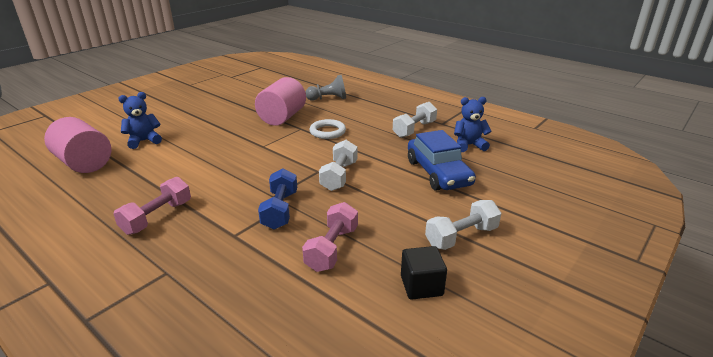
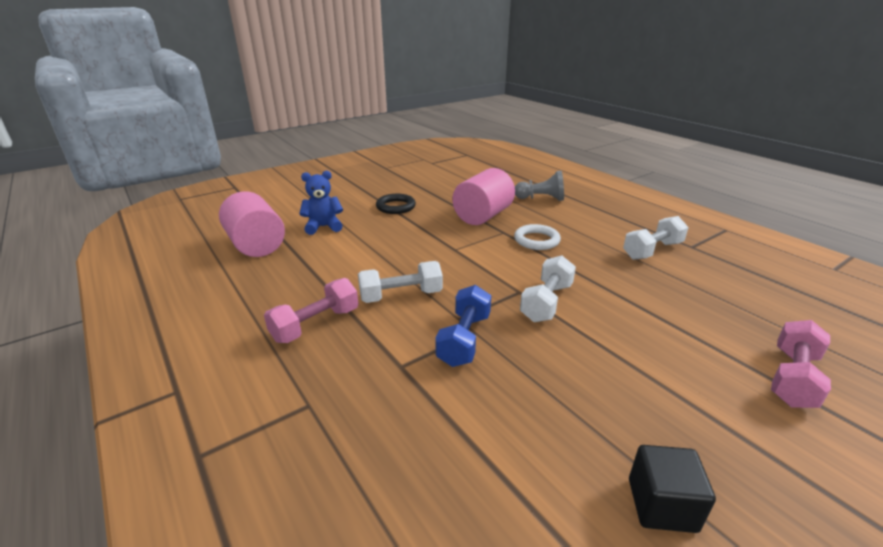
camera: 15 degrees right, 0 degrees up
pink dumbbell [302,202,358,272] -> pink dumbbell moved to [771,320,831,408]
blue car [408,130,476,191] -> none
white dumbbell [425,200,501,250] -> white dumbbell moved to [358,261,443,303]
blue teddy bear [454,97,492,152] -> none
none -> black ring [376,194,416,214]

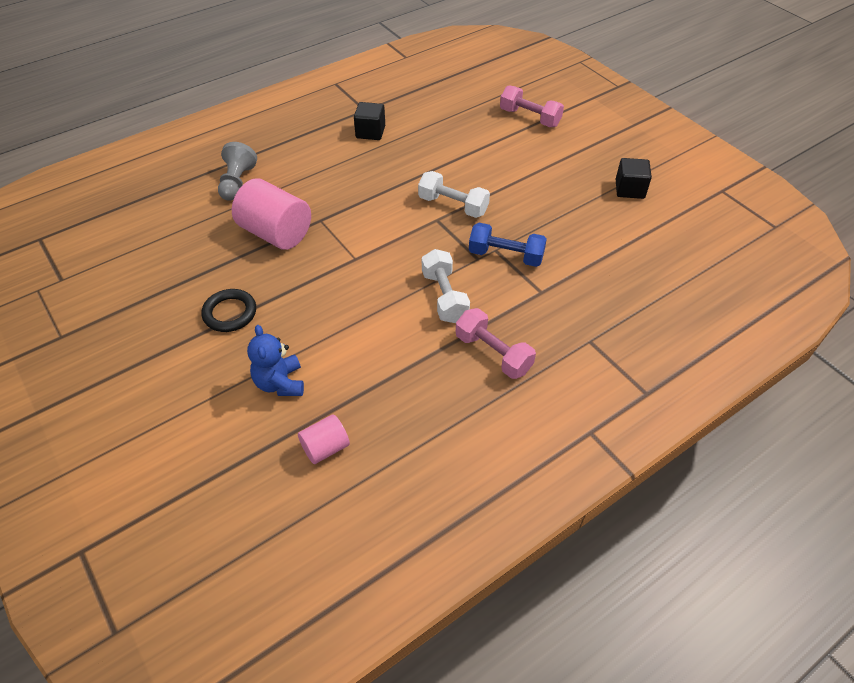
camera: 90 degrees left, 20 degrees up
pink cylinder [219,191,285,257] -> pink cylinder [298,414,350,464], size x0.54
white ring [514,224,561,250] -> none
white dumbbell [623,216,689,260] -> black cube [354,102,385,140]

